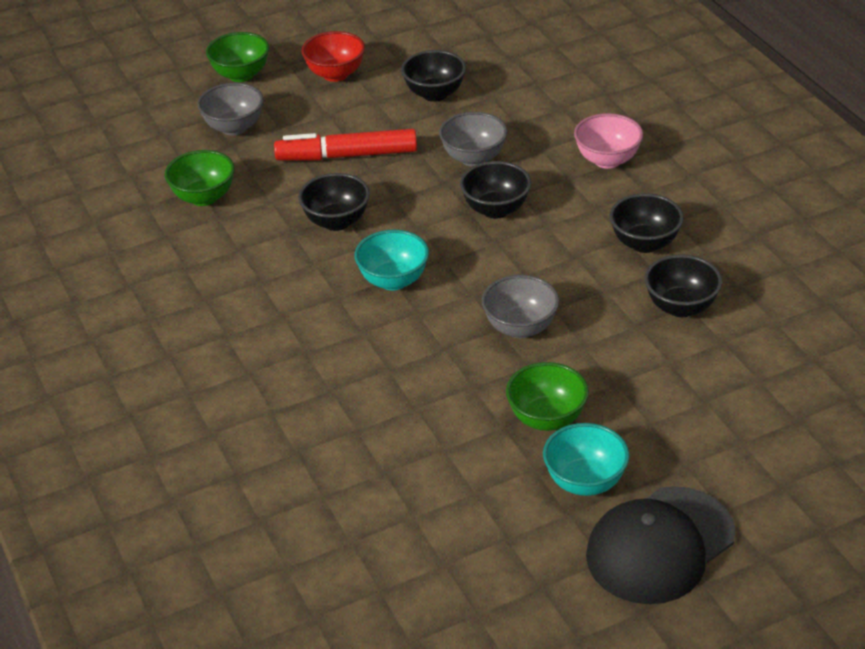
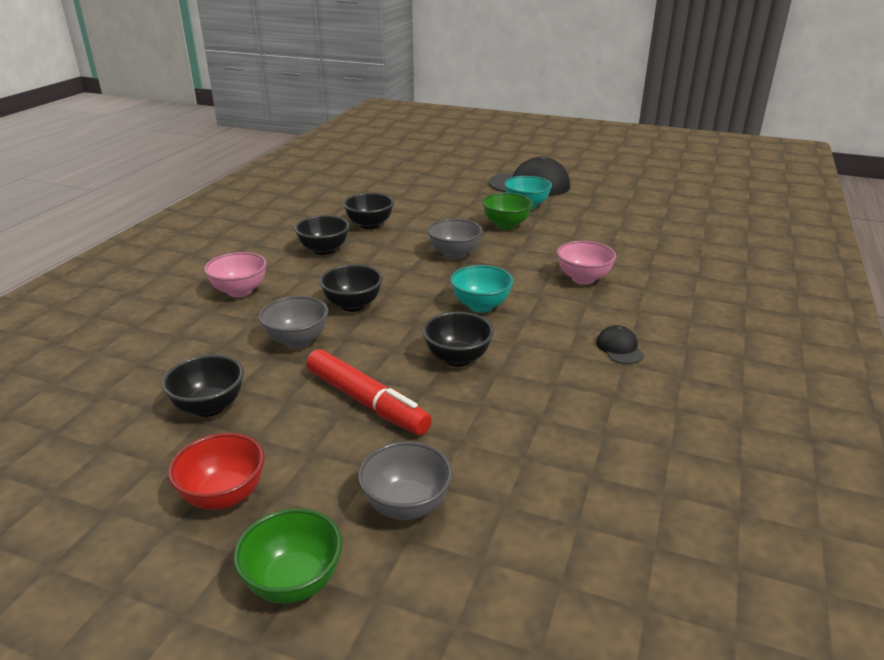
camera: 135 degrees left, 10 degrees down
green bowl [165,150,235,206] -> none
none -> pink bowl [557,241,616,284]
none -> black cap [596,325,644,364]

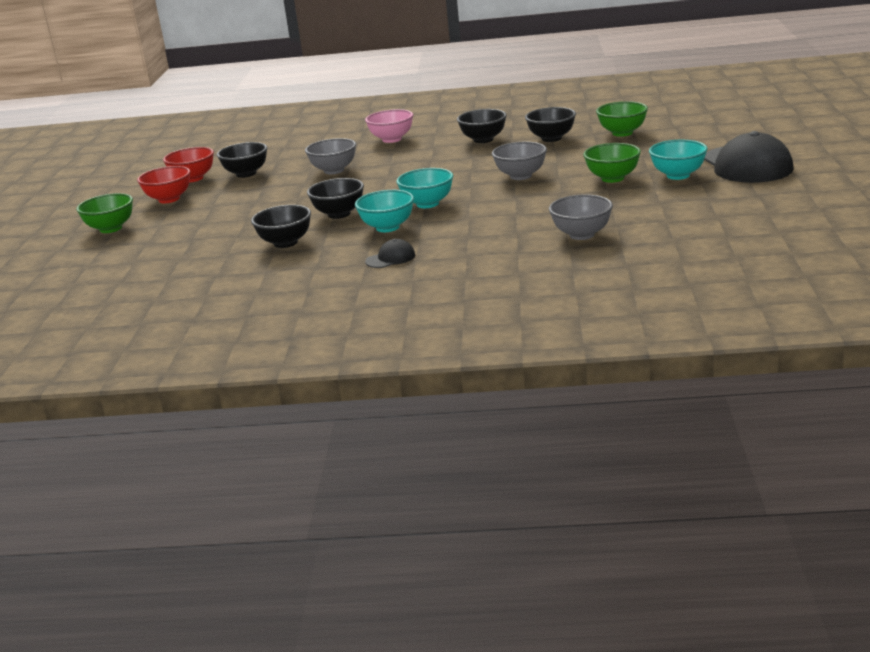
camera: 75 degrees right, 5 degrees down
red marker [306,349,432,435] -> none
black bowl [319,264,383,312] -> black bowl moved to [251,205,311,248]
grey bowl [358,441,453,520] -> grey bowl moved to [549,194,613,240]
pink bowl [557,241,616,284] -> none
none -> red bowl [163,147,214,182]
none -> turquoise bowl [355,190,414,232]
none -> green bowl [596,101,648,137]

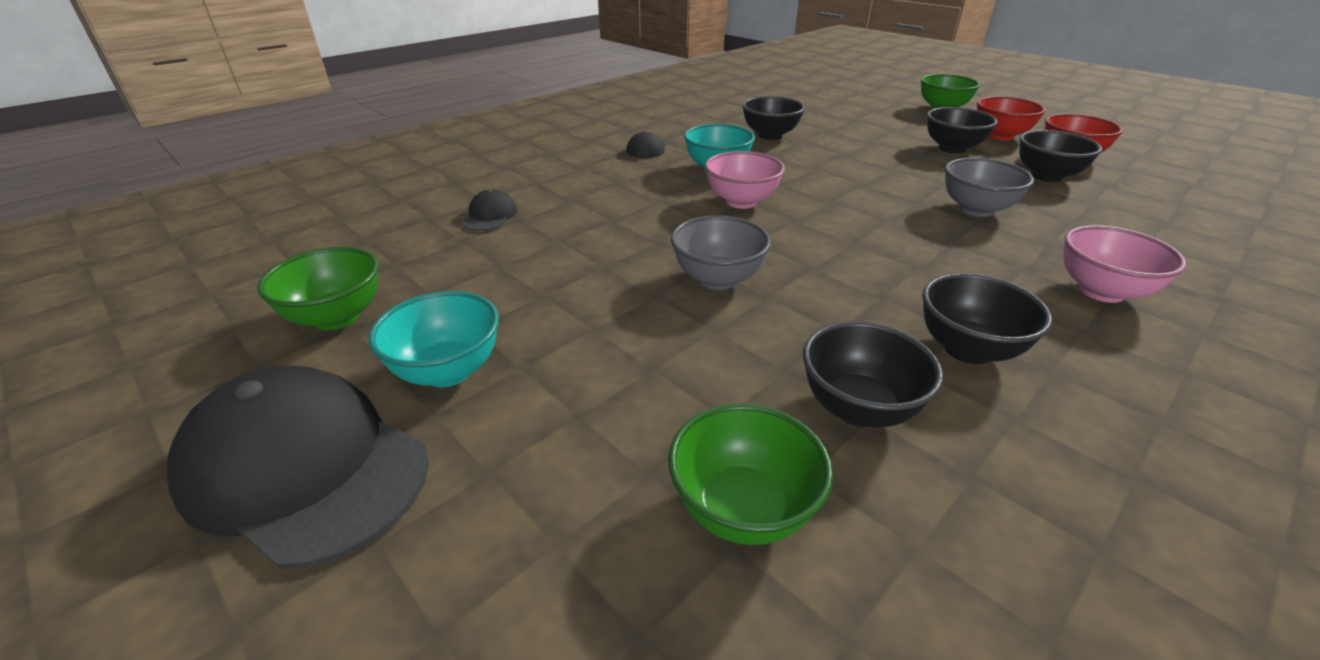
camera: 130 degrees right, 10 degrees up
black bowl [307,178,364,219] -> black bowl moved to [927,107,998,154]
turquoise bowl [396,168,453,208] -> pink bowl [705,151,785,209]
grey bowl [549,194,613,240] -> black cap [462,189,517,231]
green bowl [583,143,641,183] -> green bowl moved to [257,247,379,330]

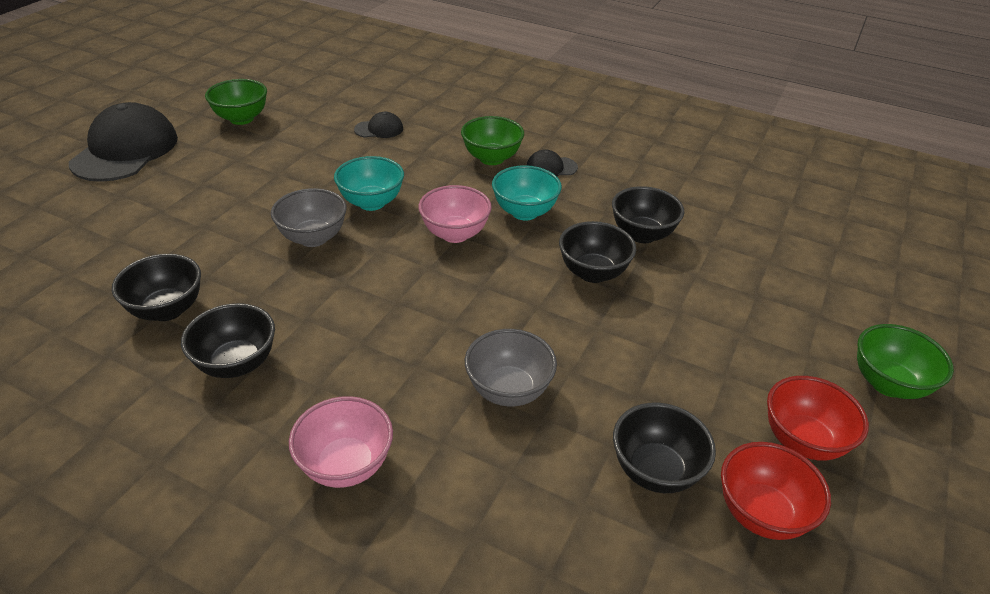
camera: 70 degrees right, 5 degrees up
turquoise bowl [369,291,499,387] -> turquoise bowl moved to [334,156,404,211]
green bowl [668,403,833,545] -> green bowl moved to [461,116,524,165]
black bowl [927,107,998,154] -> black bowl moved to [559,221,636,283]

